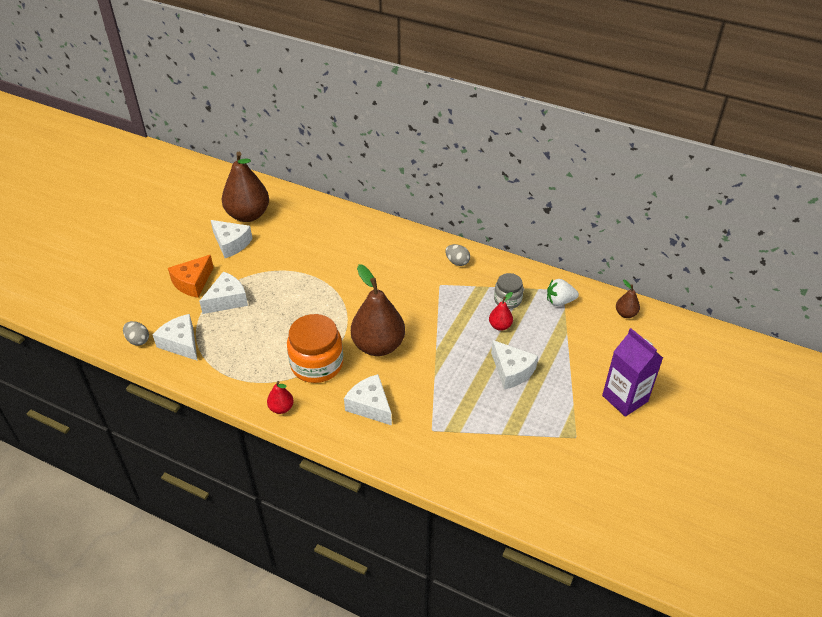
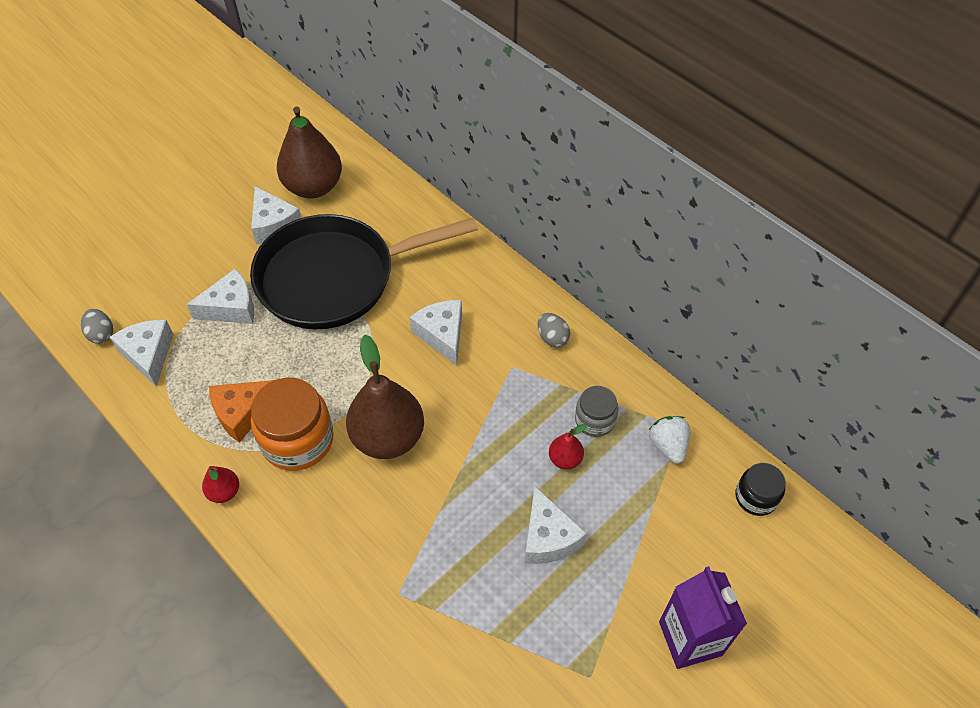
camera: 20 degrees right, 10 degrees up
orange cheese [168,255,214,298] -> orange cheese moved to [209,380,274,443]
white cheese [344,374,392,425] -> white cheese moved to [410,300,462,365]
white strawberry [547,279,579,306] -> white strawberry turned 60 degrees clockwise [649,416,690,464]
brown pear [616,280,640,318] -> black jar [736,463,786,516]
none -> black pan [250,214,478,329]

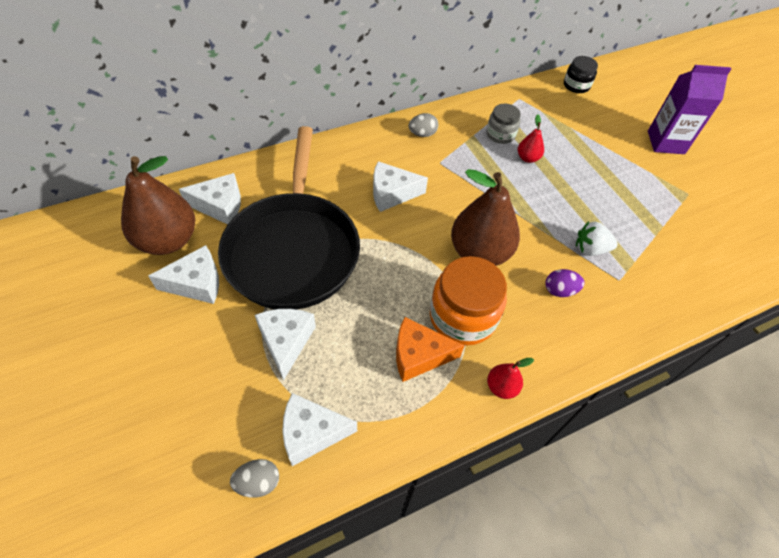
camera: 75 degrees left, 0 degrees up
orange cheese [209,380,274,443] -> orange cheese turned 105 degrees clockwise [396,317,465,382]
white cheese [525,487,587,564] -> white cheese moved to [179,173,241,225]
white strawberry [649,416,690,464] -> white strawberry moved to [576,221,618,256]
none -> purple egg [545,269,585,297]

